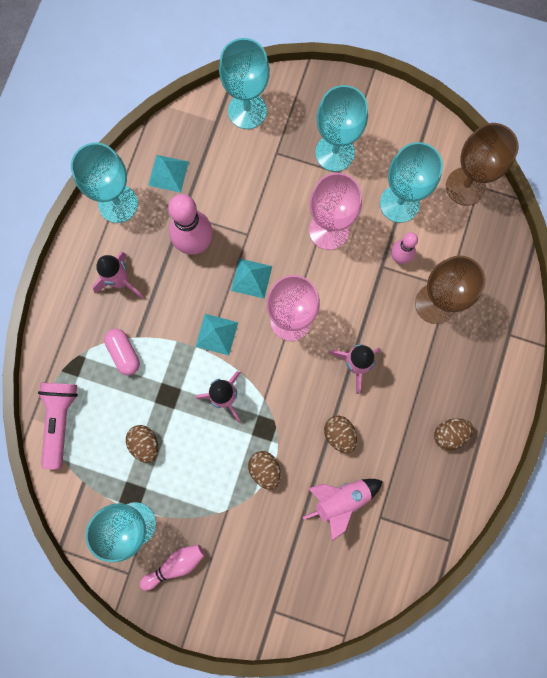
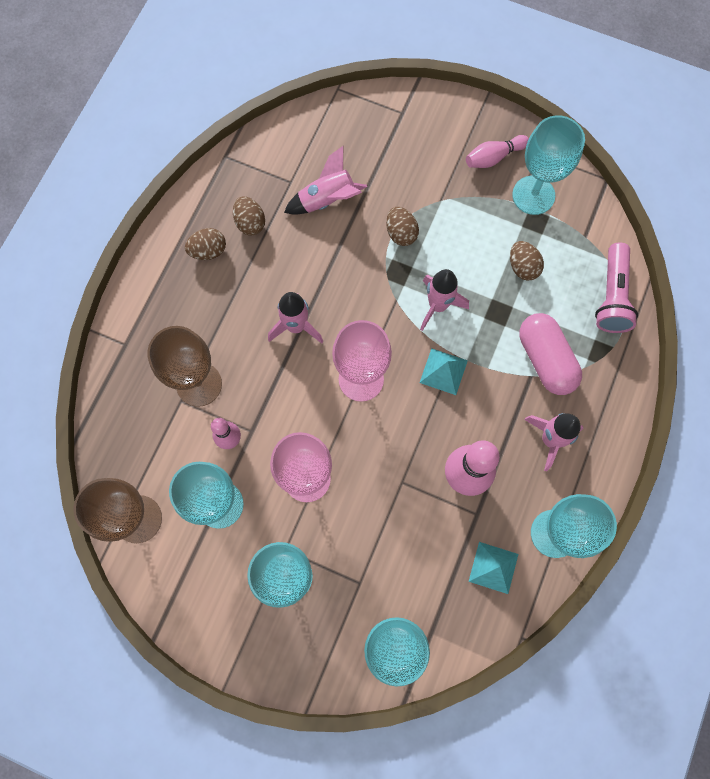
camera: 175 degrees left, 5 degrees down
pink capsule [104,329,140,375] -> pink capsule [519,313,582,395], size x1.58
turquoise pyramid [231,258,272,298] -> none
brown egg [324,416,357,454] -> brown egg moved to [233,196,265,236]

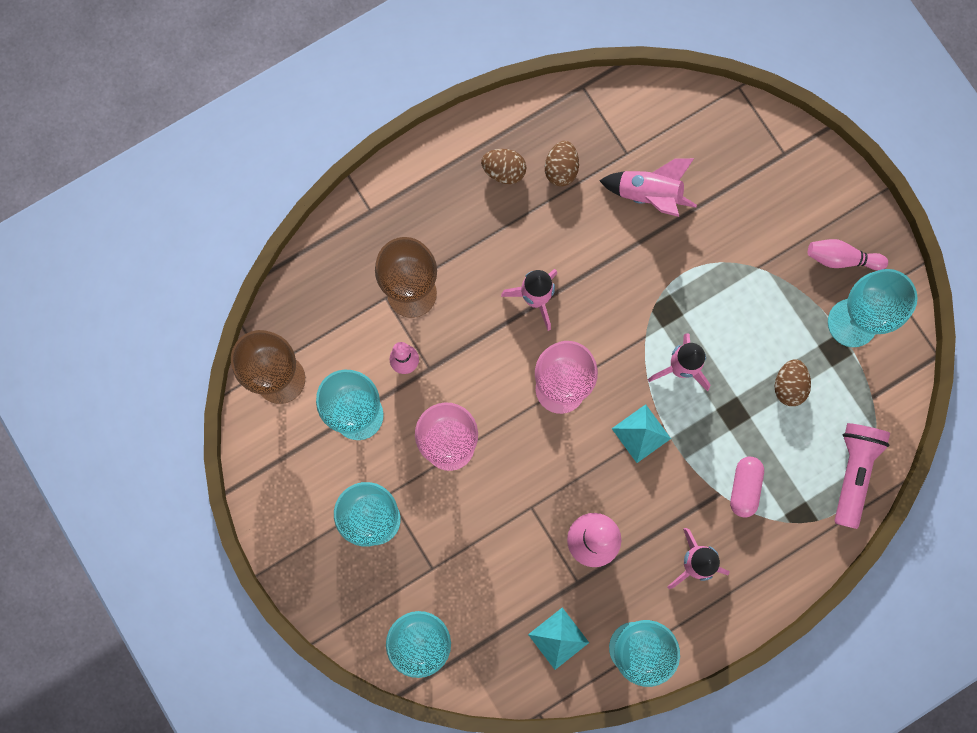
camera: 35 degrees right, 5 degrees up
brown egg [386,207,419,246] -> none
pink capsule [519,313,582,395] -> pink capsule [730,457,764,518], size x0.63
pink flashlight [595,243,638,333] -> pink flashlight turned 150 degrees clockwise [834,423,890,529]

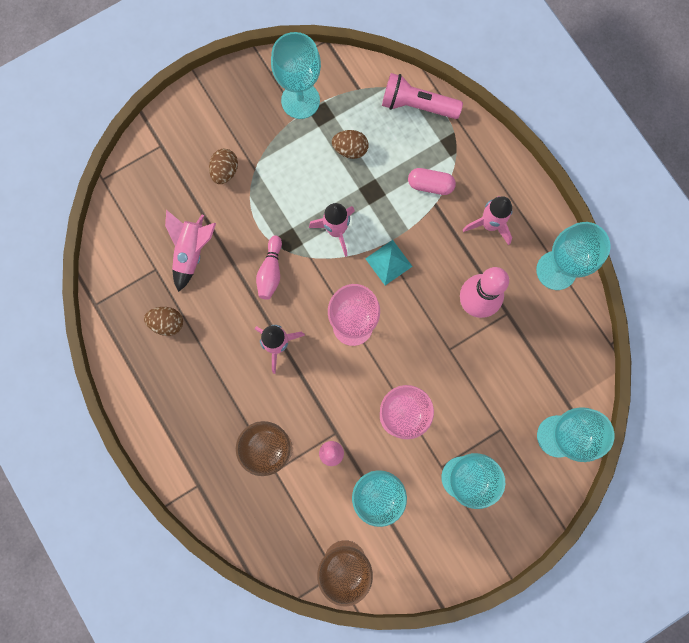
camera: 90 degrees left, 0 degrees up
brown egg [481,149,527,184] -> brown egg moved to [209,149,238,184]
turquoise pyramid [528,607,589,670] -> none
pink bowling pin [808,239,888,270] -> pink bowling pin moved to [256,236,282,300]

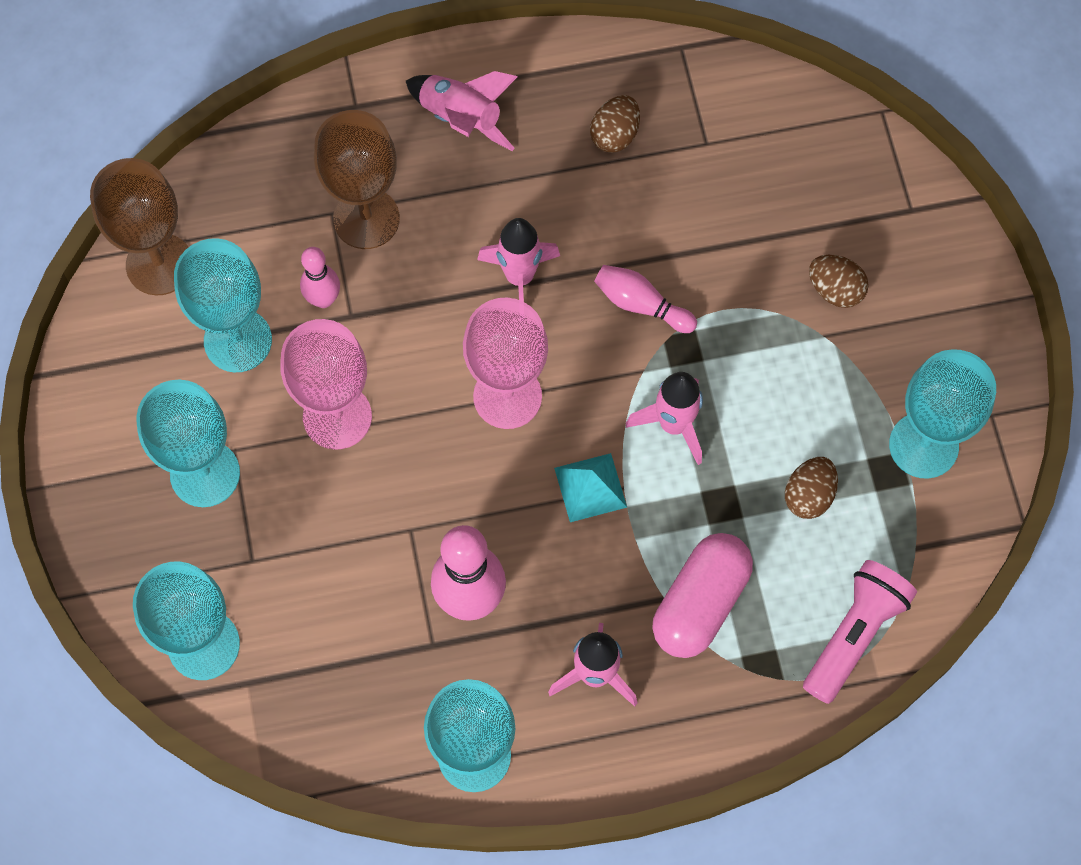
camera: 110 degrees right, 10 degrees down
pink rocket [165,210,216,292] -> pink rocket moved to [406,71,518,151]
pink capsule [408,168,456,195] -> pink capsule [652,533,753,658], size x1.58

